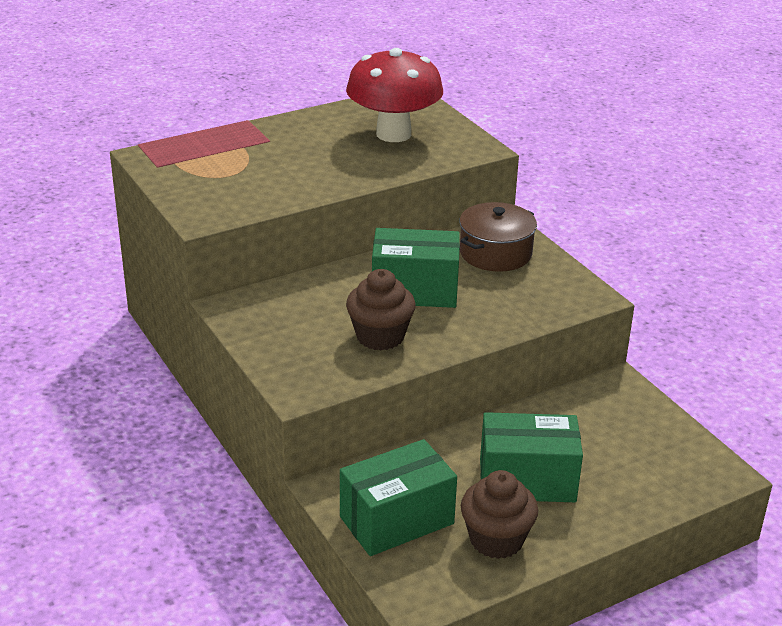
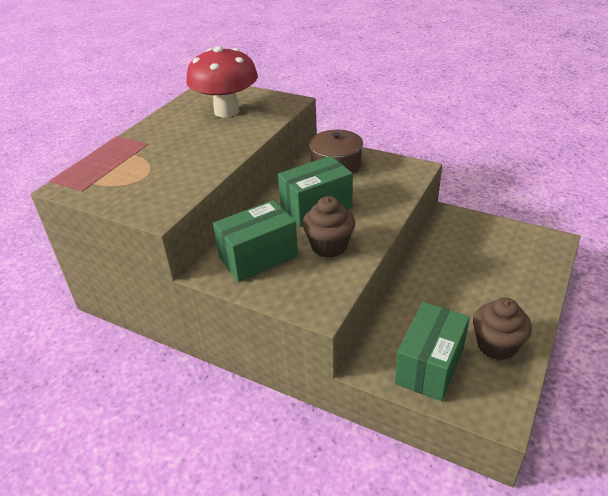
camera: 30 degrees left, 5 degrees up
green box [480,412,583,502] -> green box moved to [213,200,298,282]

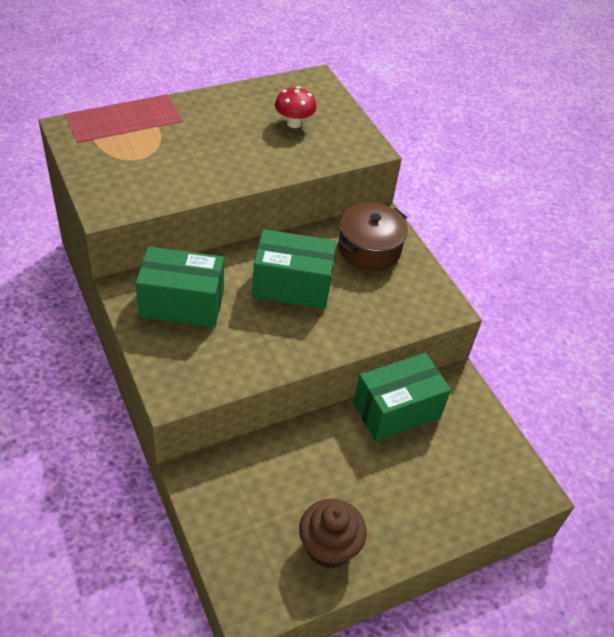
camera: 30 degrees right, 10 degrees up
red mushroom [186,46,258,117] -> red mushroom [275,86,317,128], size x0.49
brown cupcake [302,196,355,258] -> none
green box [395,302,470,401] -> green box moved to [353,353,451,442]

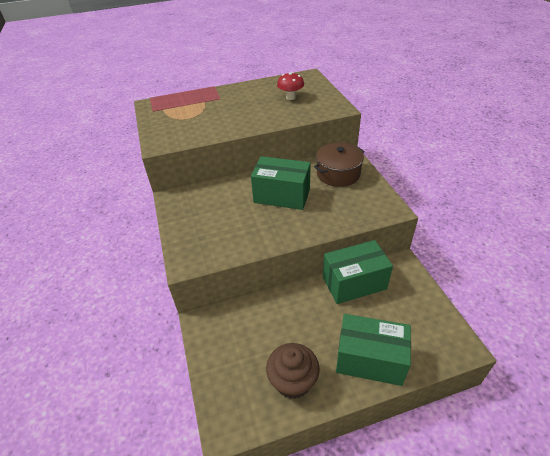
camera: 15 degrees right, 5 degrees down
green box [136,247,224,327] -> green box moved to [336,314,411,386]

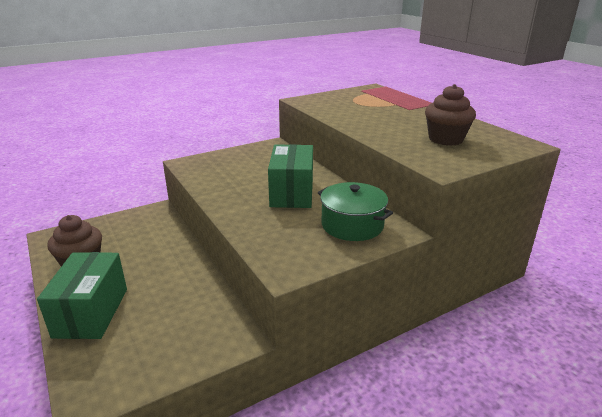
camera: 75 degrees right, 15 degrees down
red mushroom [277,72,304,100] -> brown cupcake [425,84,476,146]
brown pot [314,142,365,187] -> green pot [318,182,393,241]
green box [323,240,393,304] -> none

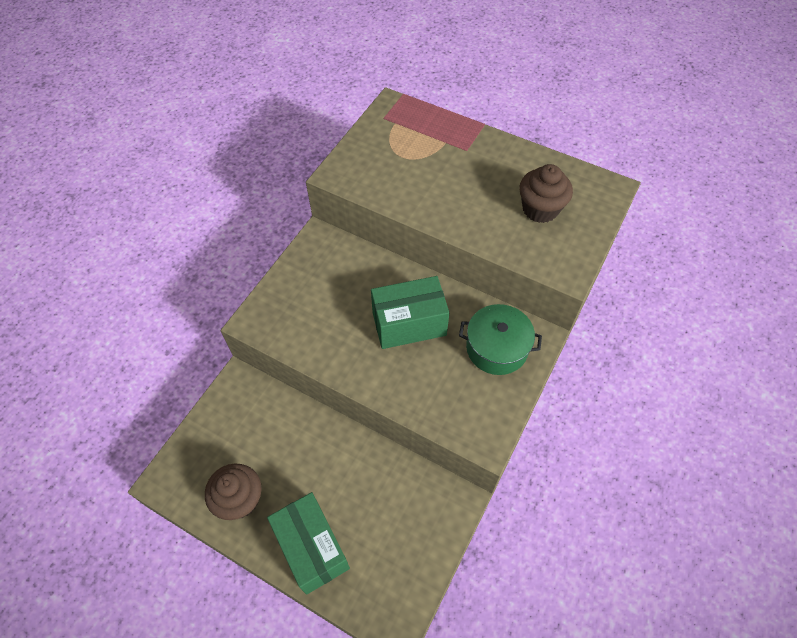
camera: 30 degrees left, 30 degrees up
green box [268,144,313,208] -> green box turned 75 degrees counterclockwise [371,276,449,349]

